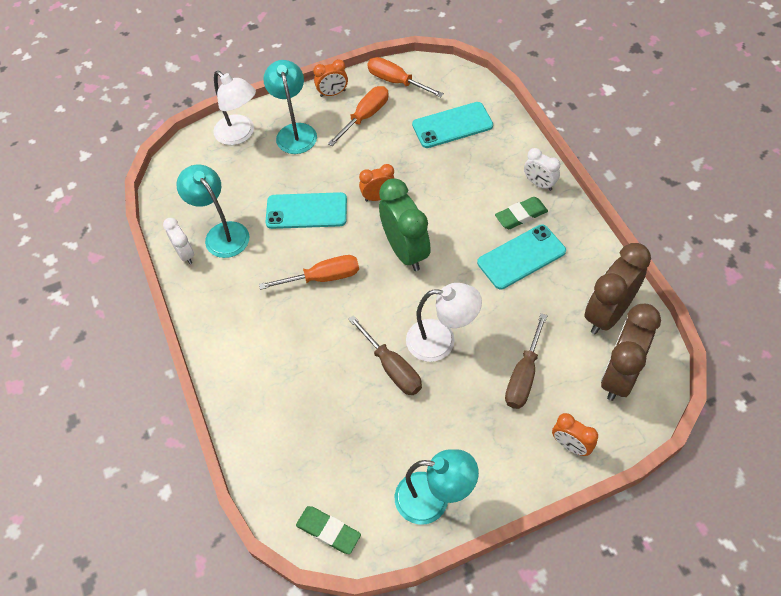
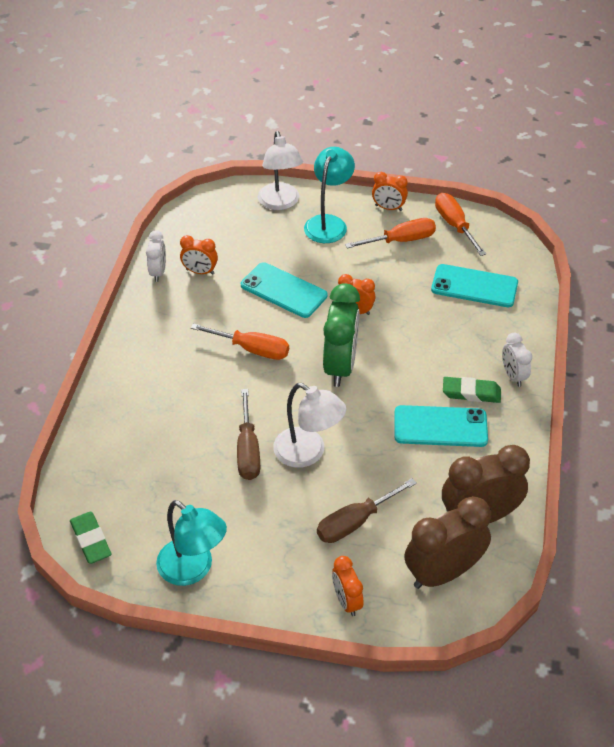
camera: 30 degrees right, 10 degrees down
turquoise lamp [176,165,249,258] -> orange clock [180,235,218,275]

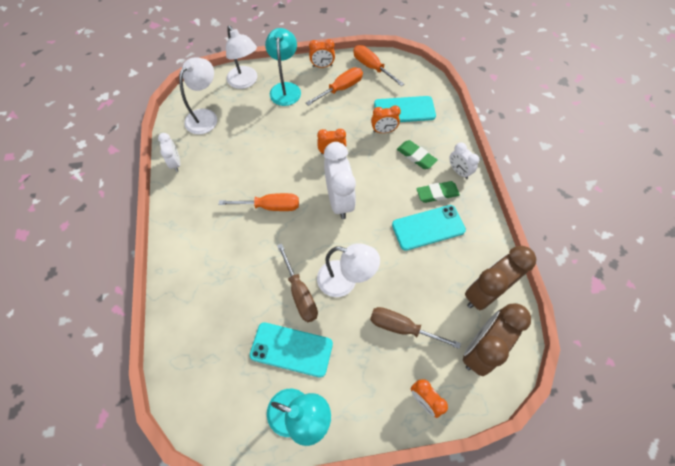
camera: 20 degrees left, 15 degrees up
green eraser [70,512,112,564] -> green eraser moved to [397,140,438,169]
orange clock [180,235,218,275] -> orange clock moved to [371,105,401,133]
turquoise phone [241,262,328,318] -> turquoise phone moved to [250,322,333,378]
brown screwdriver [317,478,417,543] -> brown screwdriver turned 75 degrees clockwise [370,307,461,349]
green clock [323,284,360,387] -> white clock [324,142,356,219]
none -> white lamp [179,57,217,134]

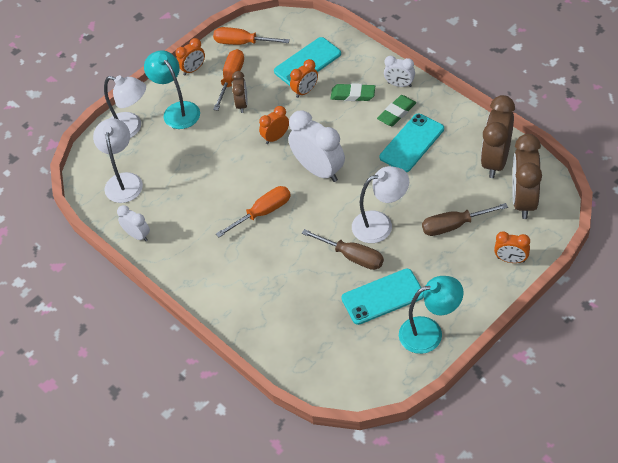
camera: 30 degrees left, 10 degrees down
none -> brown clock [232,71,248,113]

